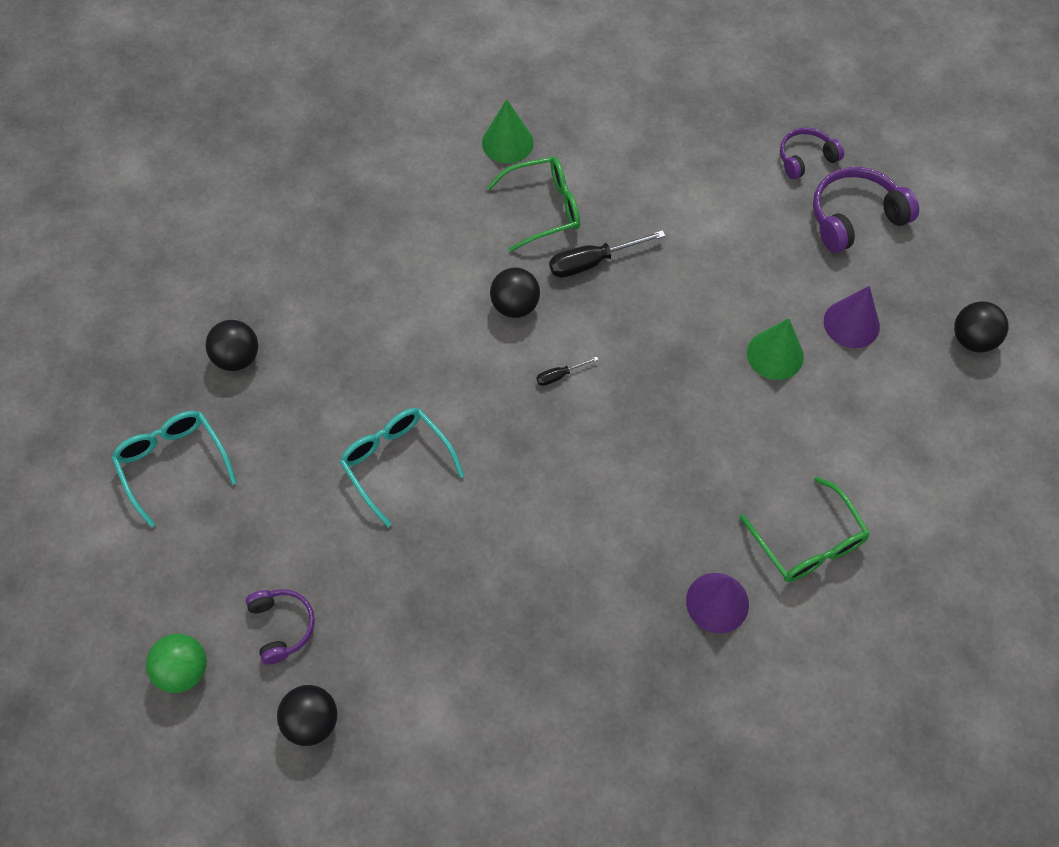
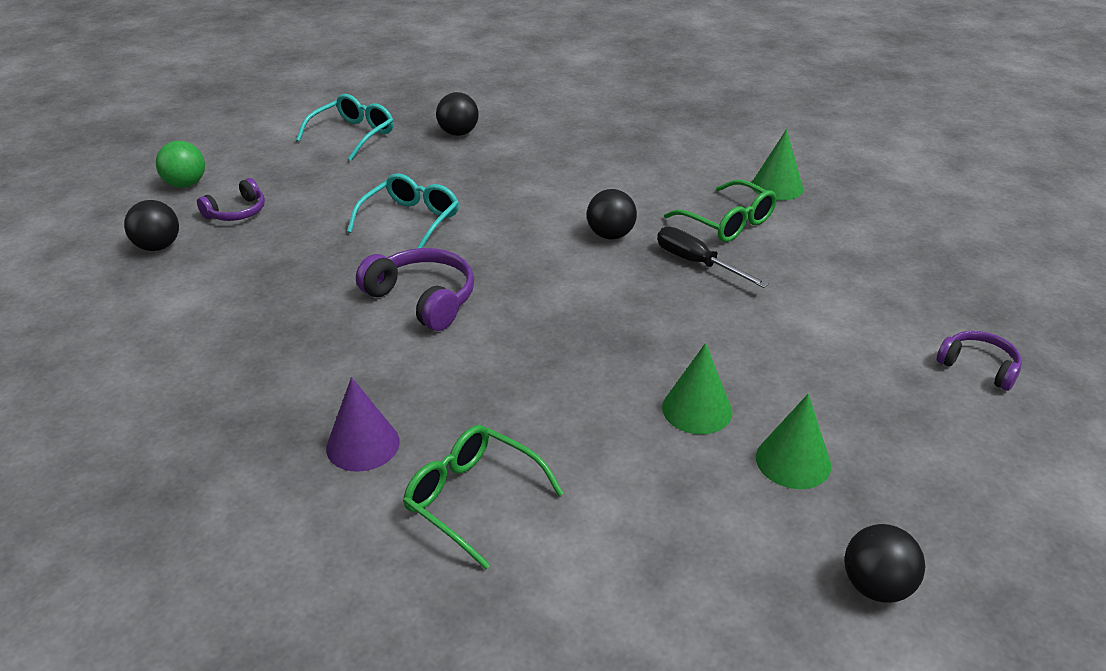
camera: 65 degrees right, 25 degrees down
black screwdriver [536,356,599,386] -> none
green glasses [739,477,870,582] -> green glasses turned 90 degrees clockwise [403,425,563,569]
purple headphones [813,167,919,253] -> purple headphones moved to [356,248,474,331]
purple cone [824,286,880,348] -> green cone [756,394,831,489]

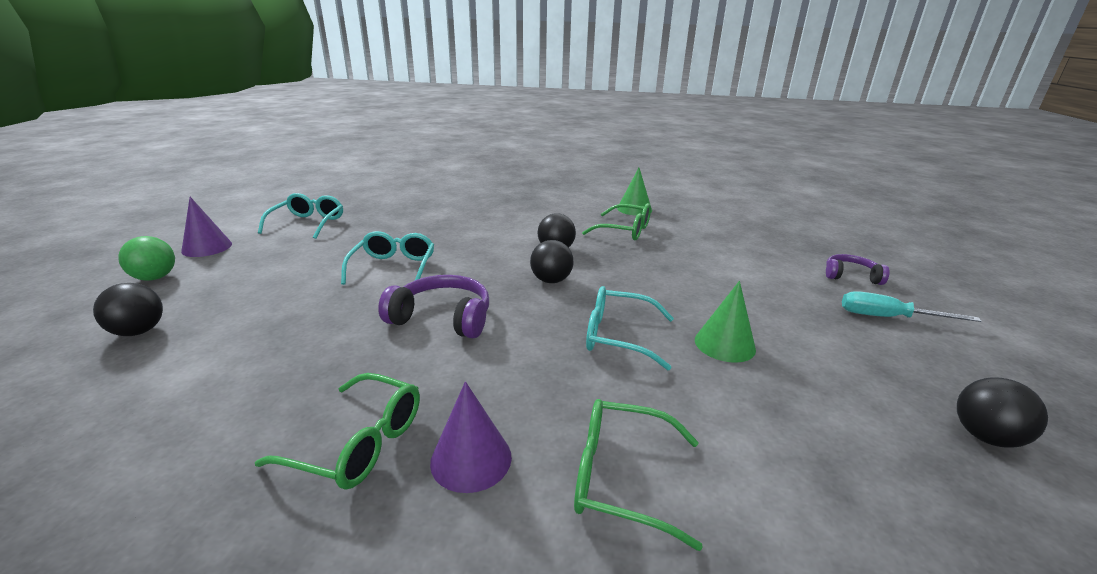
camera: 25 degrees left, 10 degrees down
purple headphones [197,178,265,221] -> none
black ball [436,92,479,136] -> black ball moved to [530,240,574,283]
black screwdriver [657,227,769,288] -> none
green cone [756,394,831,489] -> none
none -> purple cone [181,197,232,257]
none -> green glasses [255,373,420,489]
none -> turquoise glasses [586,286,674,370]
none -> turquoise screwdriver [842,291,982,322]

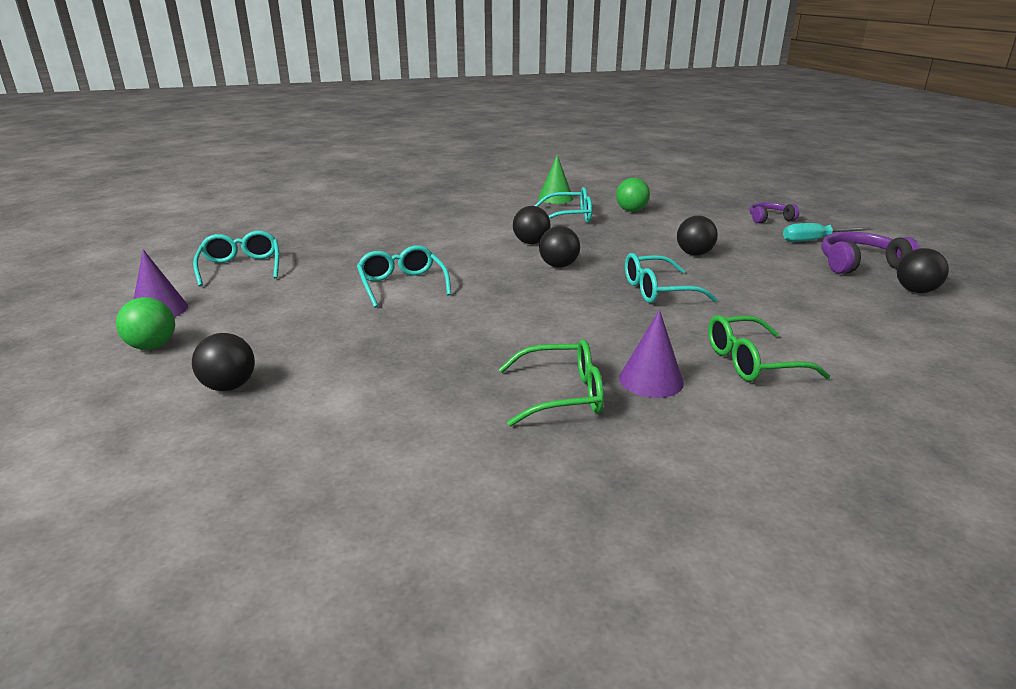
camera: 25 degrees left, 0 degrees up
purple headphones [378,275,489,338] -> purple headphones moved to [821,232,920,274]
green glasses [582,203,651,240] -> turquoise glasses [534,187,592,223]
green cone [695,281,756,363] -> none
none -> green ball [616,178,650,212]
none -> black ball [677,216,718,256]

